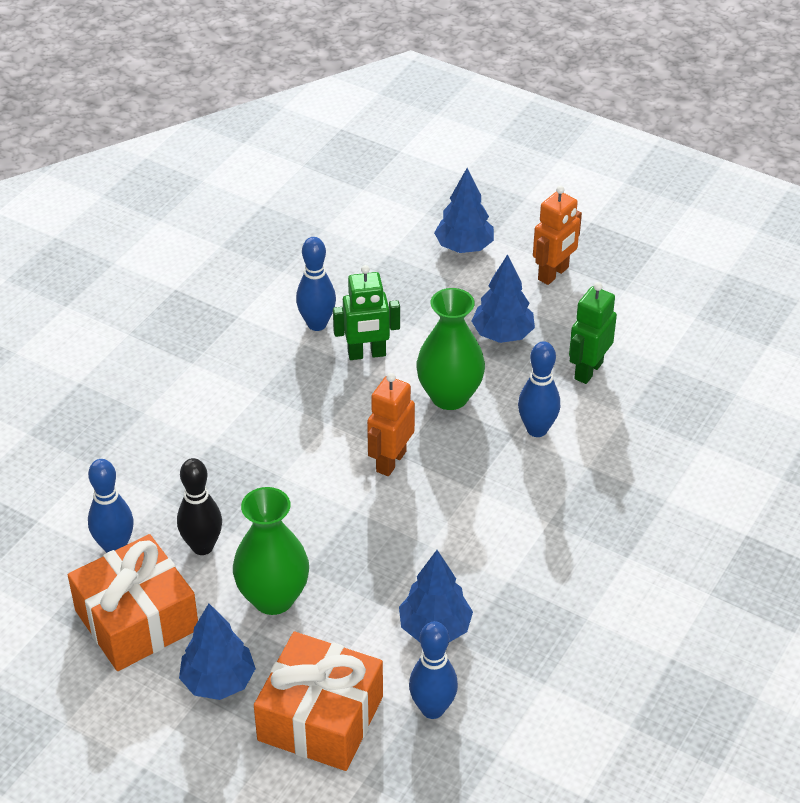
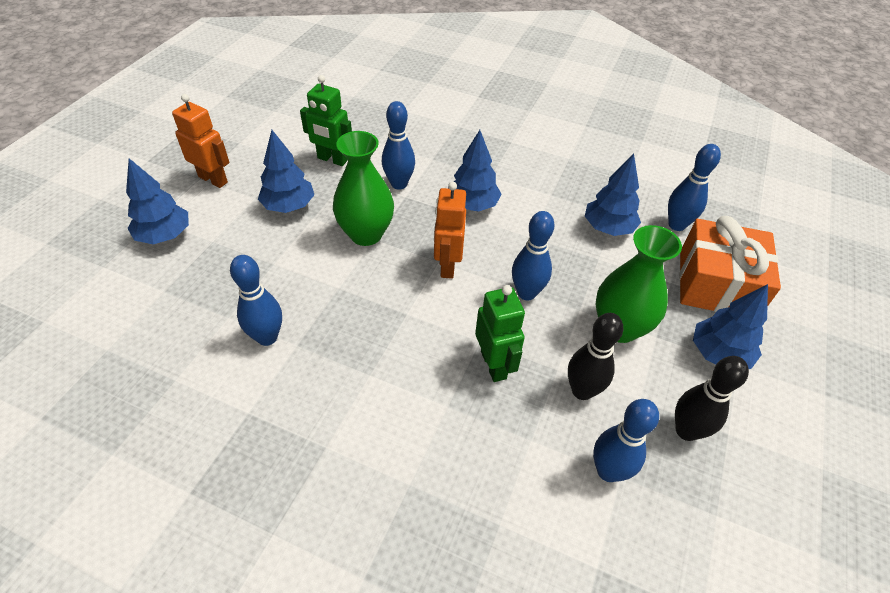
camera: 100 degrees left, 5 degrees up
orange gift [68,534,198,671] -> black bowling pin [675,356,749,441]
green robot [333,265,400,360] -> green robot moved to [475,285,525,382]
orange robot [367,373,415,476] -> orange robot turned 75 degrees clockwise [434,182,466,279]
none -> blue tree [448,130,502,212]
none -> blue bowling pin [512,211,554,300]

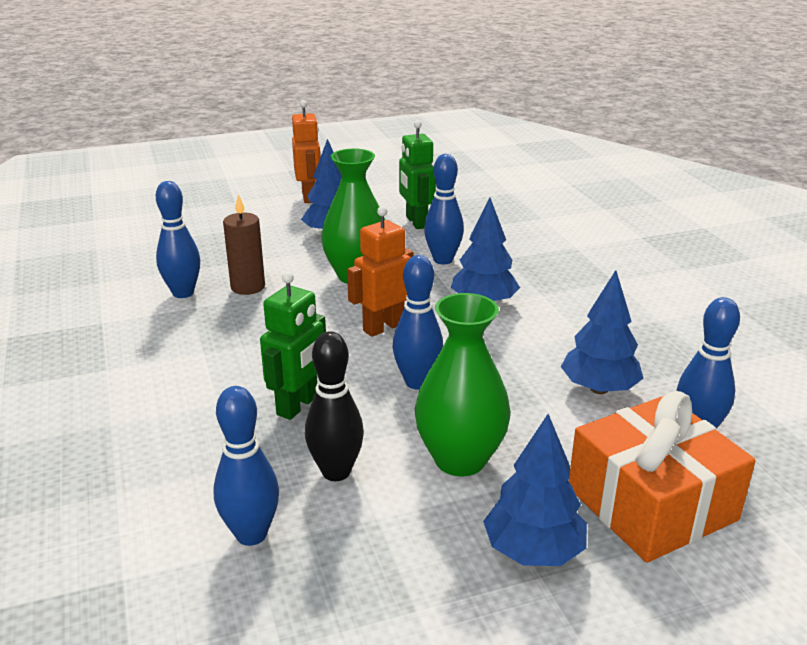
camera: 50 degrees right, 20 degrees down
blue tree [126,158,189,244] -> none
black bowling pin [675,356,749,441] -> none
none -> brown candle [223,194,265,295]

